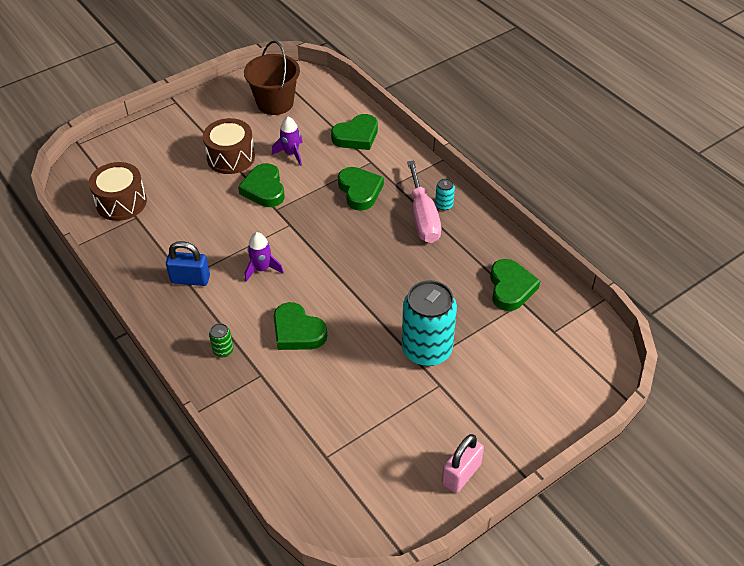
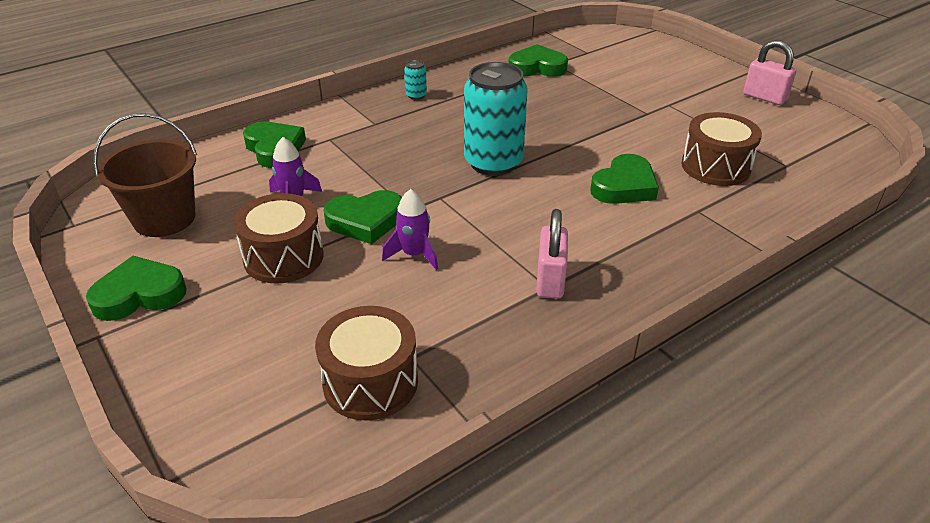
camera: 90 degrees left, 10 degrees down
blue padlock [166,241,210,286] -> pink padlock [536,209,568,299]
green can [209,323,233,357] -> none
purple rocket [245,232,284,282] -> purple rocket moved to [382,189,438,270]
green heart [338,167,384,211] -> green heart moved to [86,256,187,321]
turquoise can [402,280,457,366] -> turquoise can moved to [464,62,528,176]
pink screwdriver [407,161,441,243] -> none
none -> brown drum [681,112,762,186]

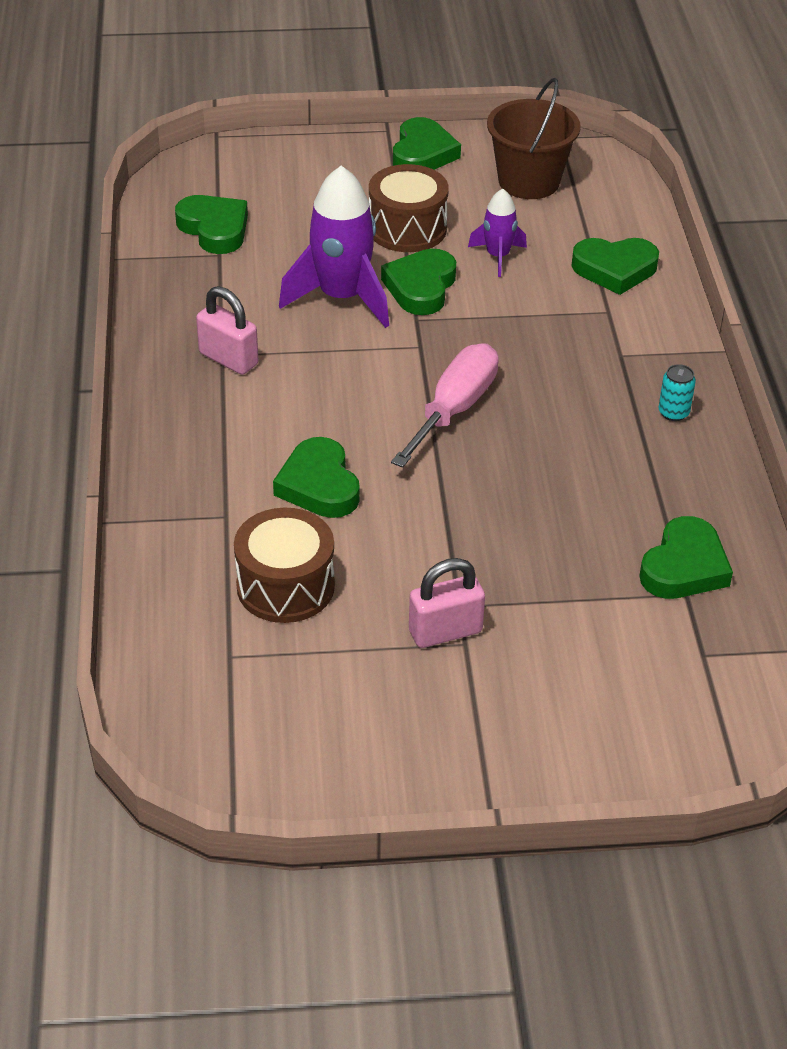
camera: 120 degrees right, 5 degrees up
brown drum [315,306,418,421] -> green heart [175,195,248,254]
purple rocket [382,189,438,270] -> purple rocket [279,166,389,328], size x1.86
turquoise can [464,62,528,176] -> pink screwdriver [391,343,499,468]
pink padlock [743,40,796,105] -> pink padlock moved to [409,558,485,648]

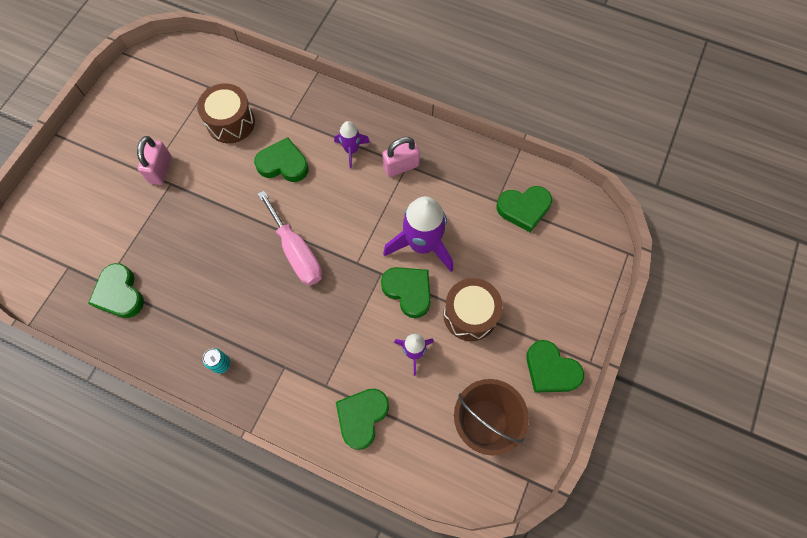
camera: 120 degrees right, 25 degrees up
none -> purple rocket [334,121,370,168]

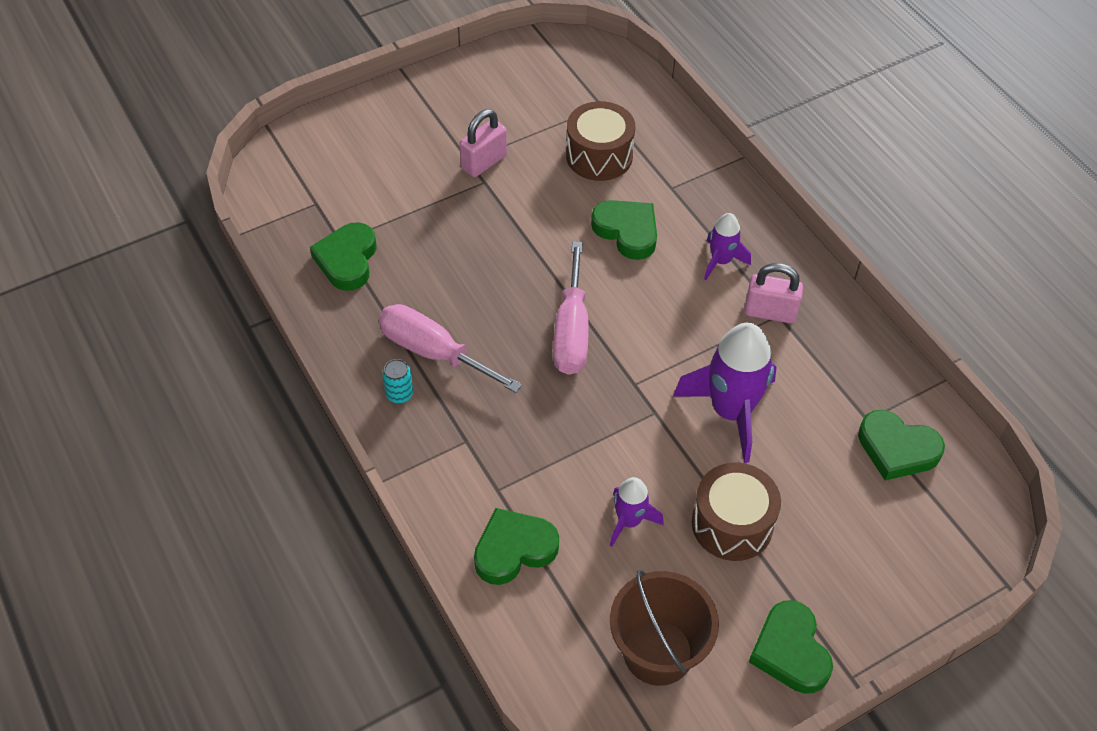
camera: 35 degrees right, 15 degrees down
green heart [381,267,431,318] -> none
none -> pink screwdriver [378,304,522,393]

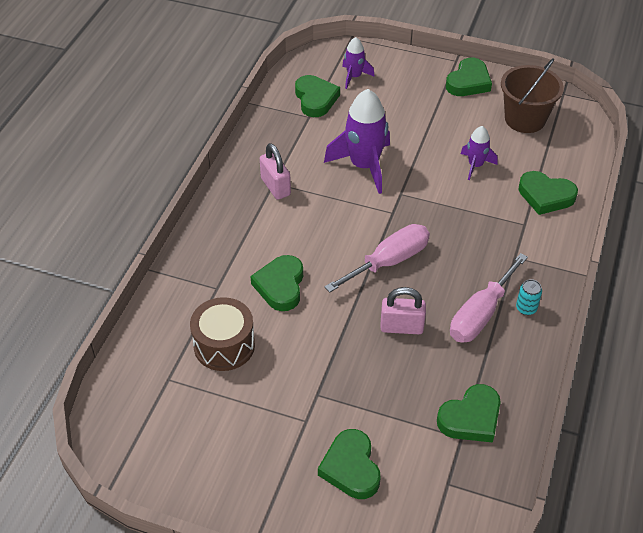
camera: 130 degrees left, 5 degrees down
pink screwdriver [378,304,522,393] -> pink screwdriver turned 45 degrees clockwise [450,253,528,343]
pink padlock [460,109,507,177] -> pink padlock moved to [380,287,426,334]
brown drum [692,462,781,561] -> none
purple rocket [704,213,751,280] -> purple rocket moved to [342,37,375,89]
none -> green heart [318,429,380,499]

